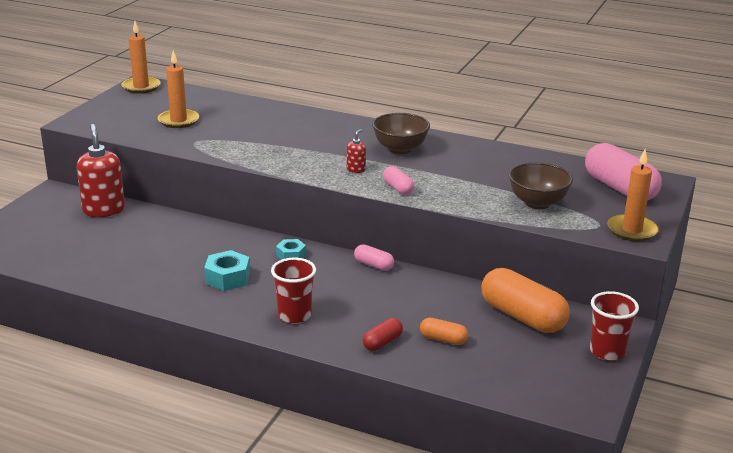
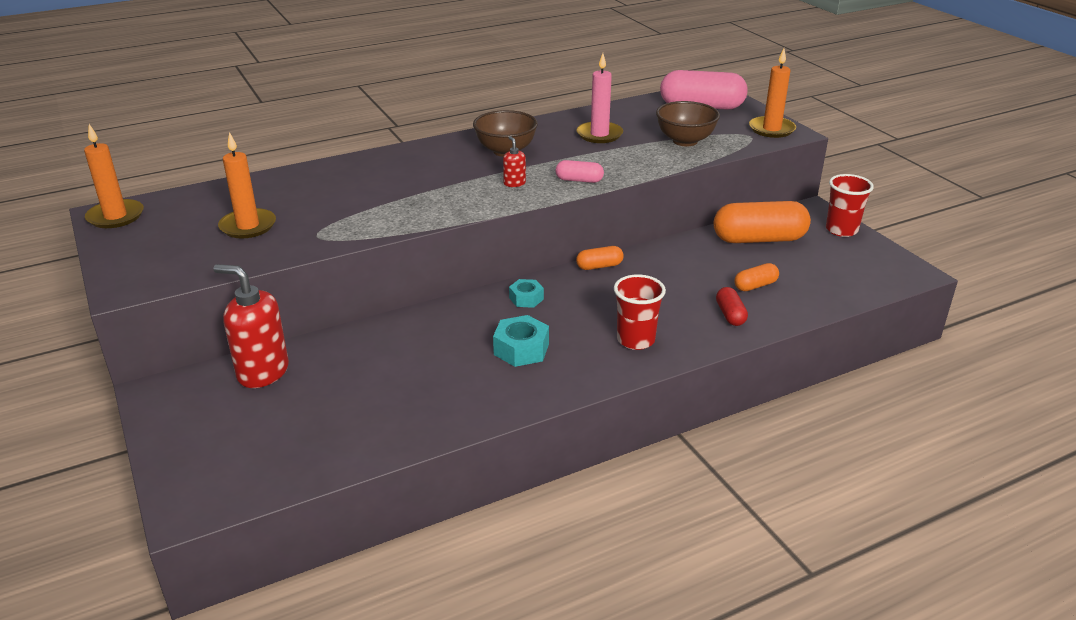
camera: 50 degrees left, 5 degrees up
pink capsule [354,244,394,271] -> orange capsule [576,246,624,270]
none -> pink candle [577,53,623,143]

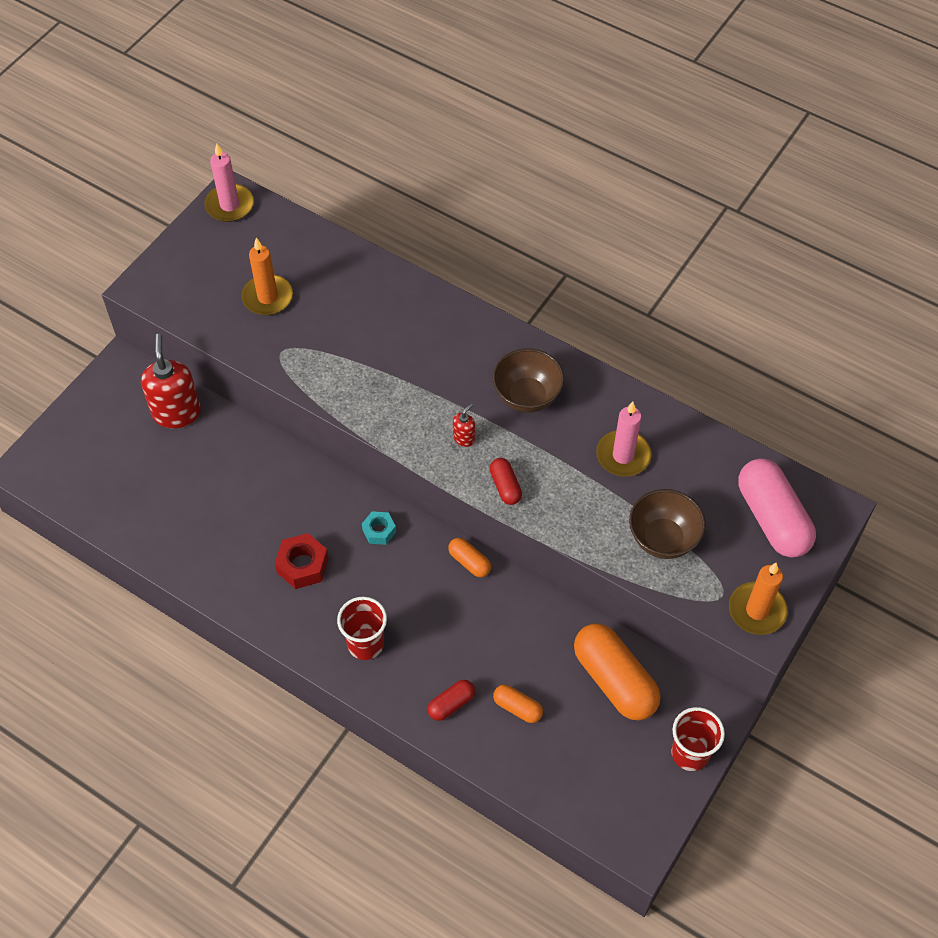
camera: 60 degrees right, 25 degrees up
orange candle [84,124,144,228] -> pink candle [204,143,254,222]
turquoise nut [493,315,549,367] -> red nut [275,533,329,589]
pink capsule [556,160,604,183] -> red capsule [490,458,522,505]

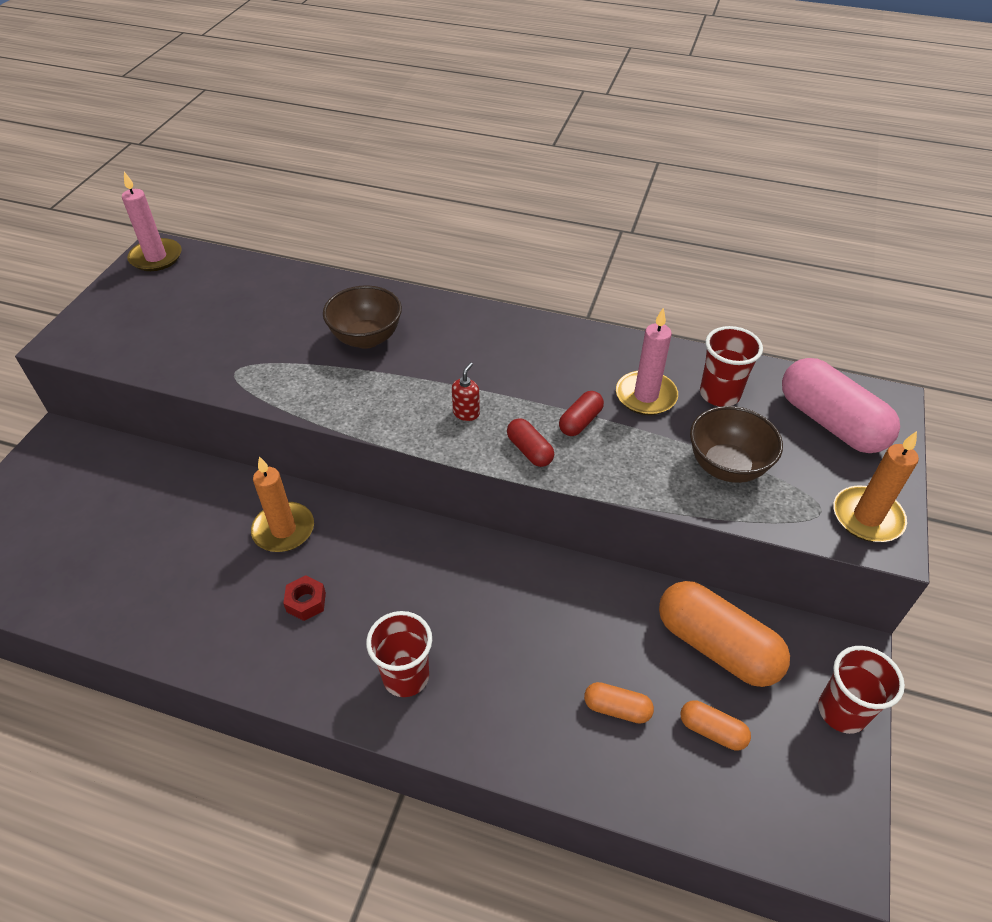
camera: 15 degrees left, 10 degrees down
red soap dispenser [141,334,201,428] -> none
orange candle [241,238,293,315] -> orange candle moved to [251,456,314,552]
red nut [275,533,329,589] -> red nut [283,575,326,621], size x0.65
turquoise nut [362,511,396,545] -> none
red capsule [428,680,475,721] -> red capsule moved to [559,391,604,436]
orange capsule [448,538,491,577] -> orange capsule moved to [680,700,751,750]
brown bowl [493,348,564,413] -> brown bowl moved to [323,285,402,349]
none -> red cup [700,326,763,407]

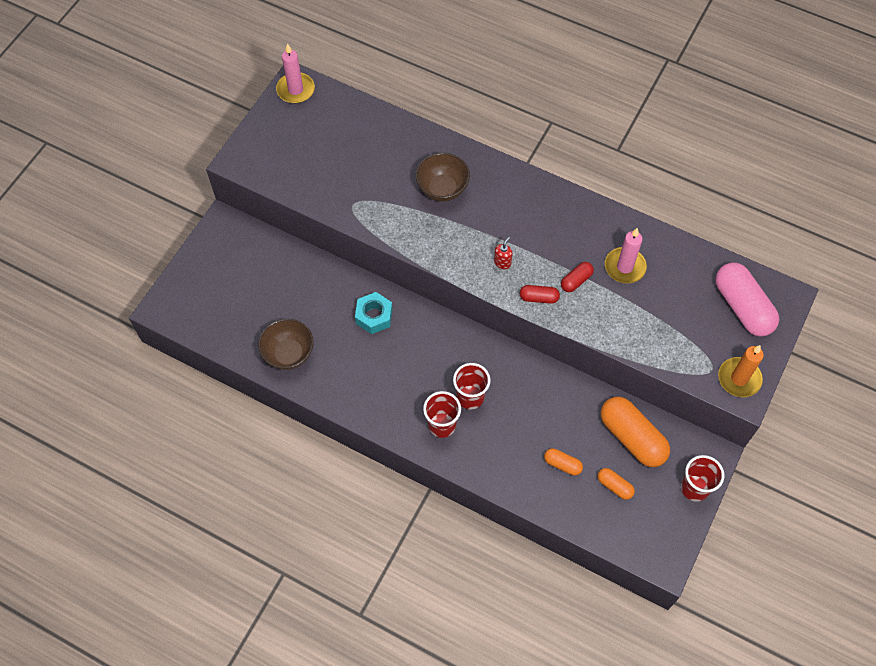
camera: 10 degrees right, 15 degrees up
orange candle [251,456,314,552] -> turquoise nut [355,292,392,334]
red nut [283,575,326,621] -> none
red capsule [507,418,554,467] -> red capsule turned 60 degrees counterclockwise [520,285,560,304]
brown bowl [690,406,783,483] -> brown bowl moved to [258,319,314,370]
red cup [700,326,763,407] -> red cup moved to [453,363,491,410]

